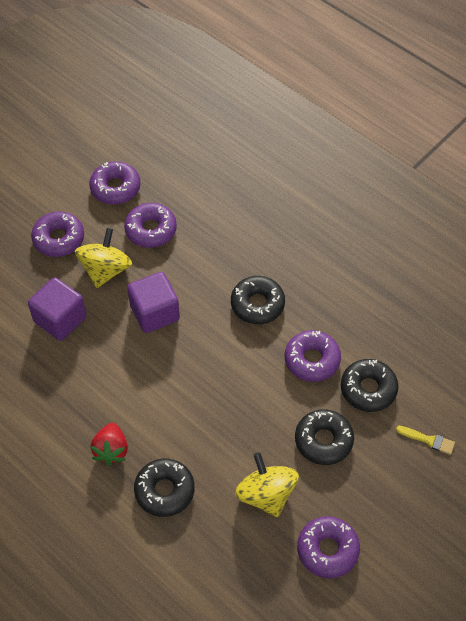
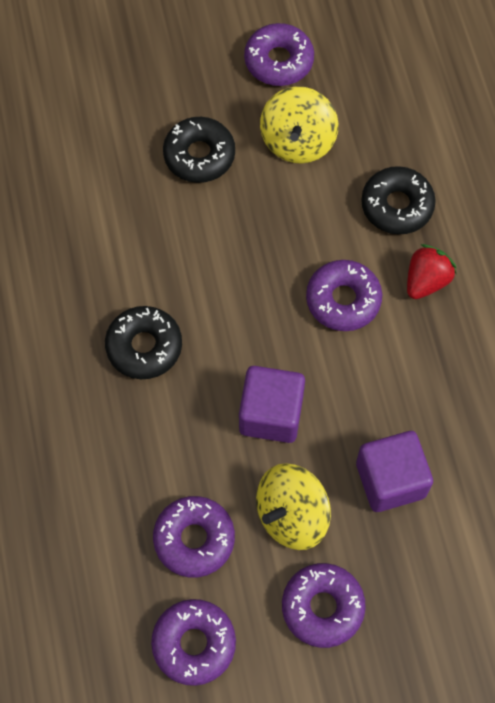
camera: 145 degrees left, 10 degrees up
purple donut [285,330,341,382] -> purple donut moved to [306,260,382,331]
black donut [341,359,398,412] -> none
yellow brush [396,426,455,455] -> none

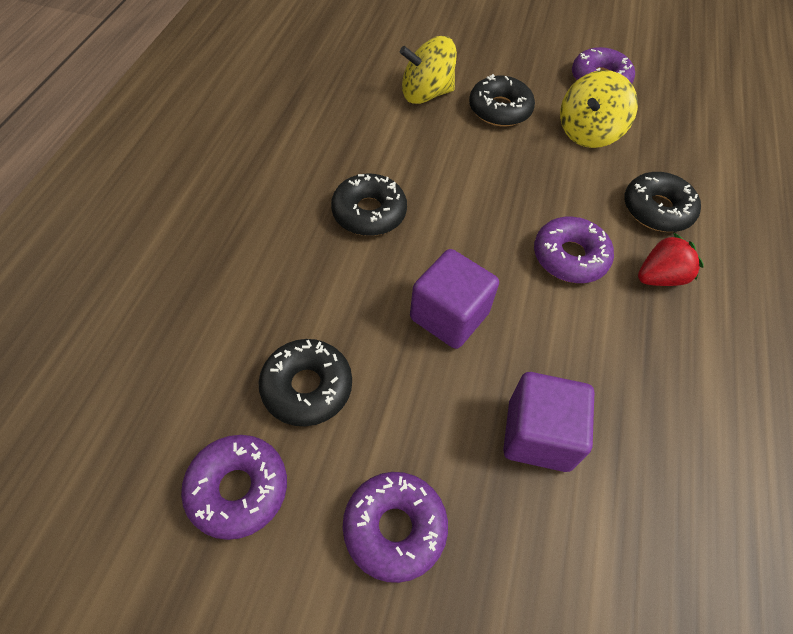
camera: 25 degrees right, 10 degrees down
purple donut [153,496,235,578] -> black donut [259,339,352,426]
yellow spinning top [256,463,331,550] -> yellow spinning top moved to [400,36,457,104]

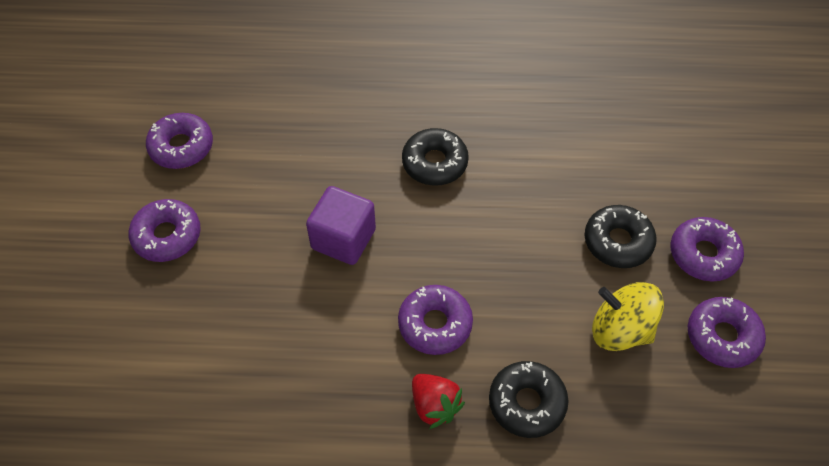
camera: 80 degrees right, 0 degrees up
black donut [259,339,352,426] -> none
yellow spinning top [400,36,457,104] -> none
purple cube [503,372,594,472] -> none
none -> purple donut [670,217,744,282]

